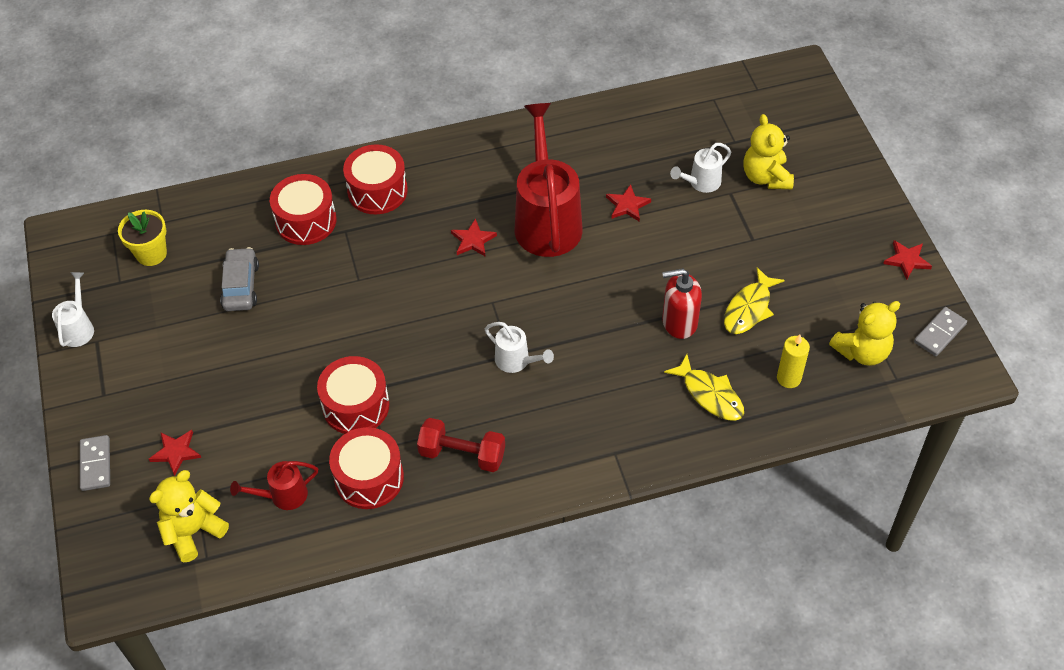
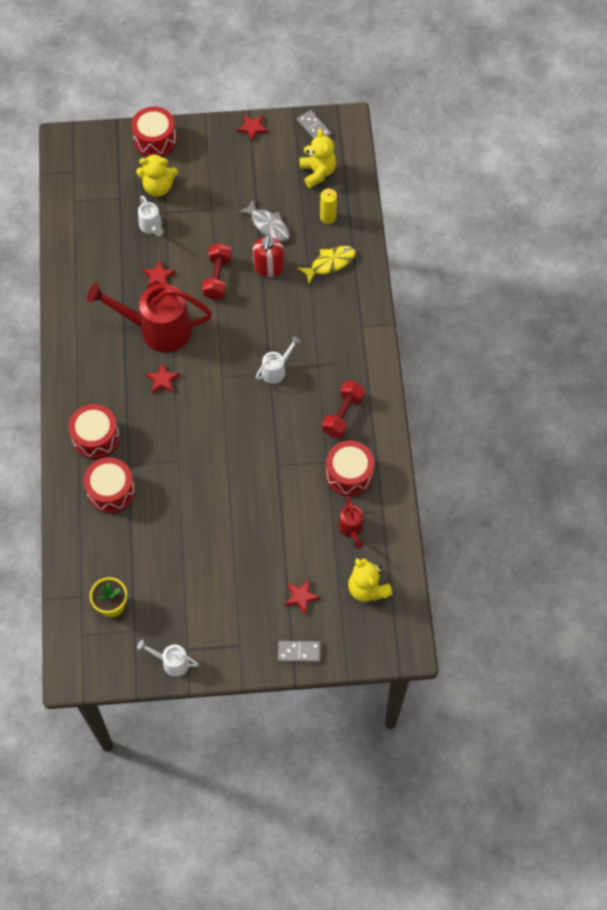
camera: 80 degrees left, 10 degrees up
grey car [220,247,259,311] -> none
red drum [317,356,390,434] -> red drum moved to [131,107,177,156]
yellow fish [724,267,785,334] -> grey fish [238,199,290,241]
none -> red dumbbell [202,243,232,300]

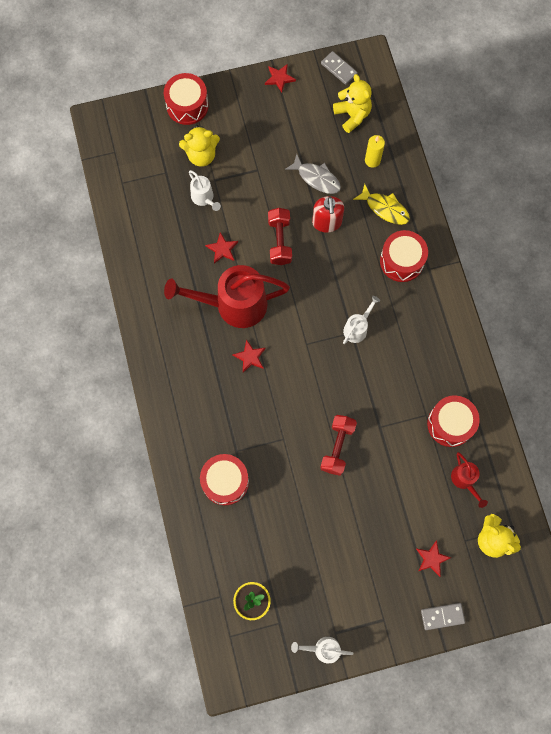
camera: 10 degrees left, 10 degrees up
red drum [69,404,120,459] -> red drum moved to [380,230,428,282]
yellow fish [297,246,356,284] -> yellow fish turned 75 degrees clockwise [353,184,410,225]
red dumbbell [322,381,365,438] -> red dumbbell moved to [320,415,357,476]

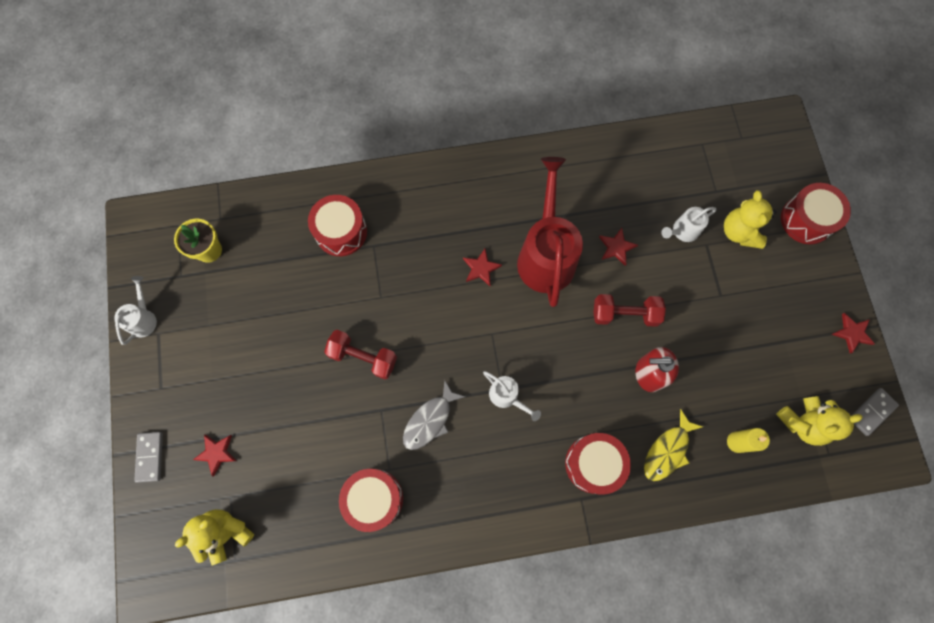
camera: 95 degrees right, 0 degrees up
grey fish [285,154,341,194] -> grey fish moved to [403,380,465,450]
red watering can [451,452,488,508] -> none

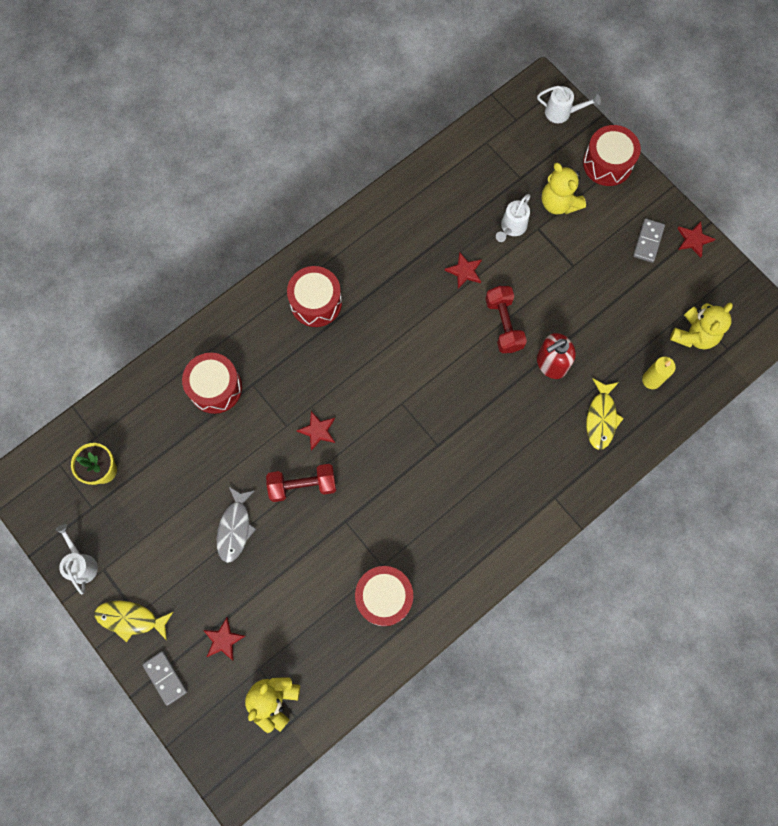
camera: 30 degrees left, 0 degrees up
grey fish [403,380,465,450] -> grey fish moved to [216,487,256,563]
red star [463,249,502,286] -> red star moved to [296,411,335,451]
white watering can [483,371,541,421] -> white watering can moved to [537,86,601,123]
red watering can [517,157,583,307] -> none
red drum [565,433,631,494] -> red drum moved to [287,266,342,327]
red dumbbell [593,294,666,327] -> red dumbbell turned 75 degrees counterclockwise [485,286,527,353]
grey domino [851,388,899,436] -> grey domino moved to [633,218,665,263]
none -> yellow fish [94,601,173,642]

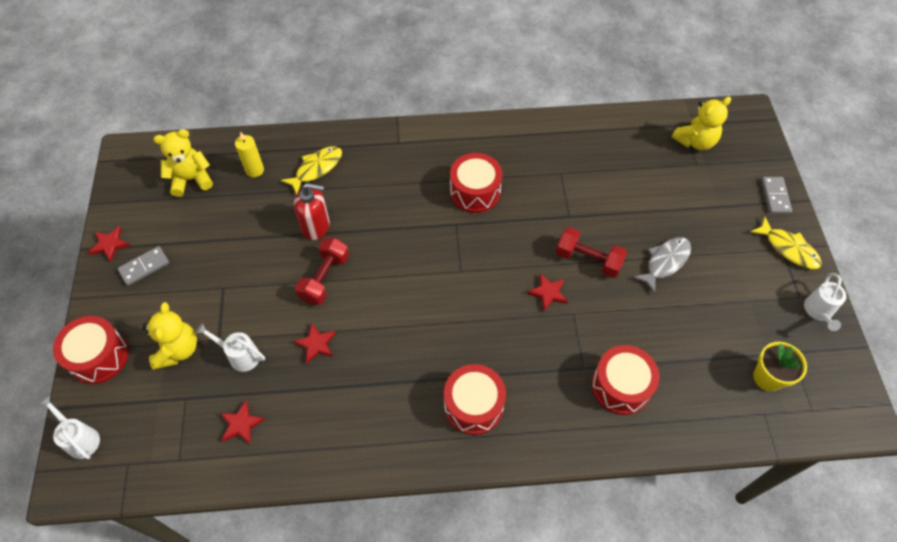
camera: 145 degrees left, 15 degrees down
red star [203,617,245,661] -> red star moved to [220,400,265,444]
red drum [355,566,413,626] -> red drum moved to [450,153,503,213]
white watering can [496,194,530,242] -> white watering can turned 135 degrees counterclockwise [196,323,265,372]

